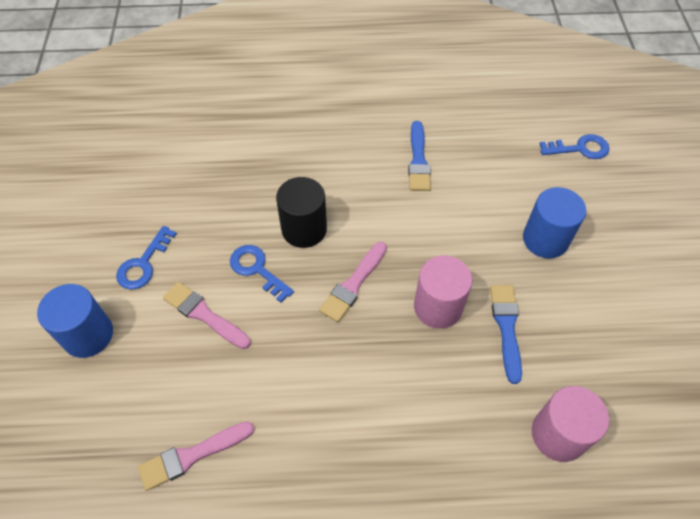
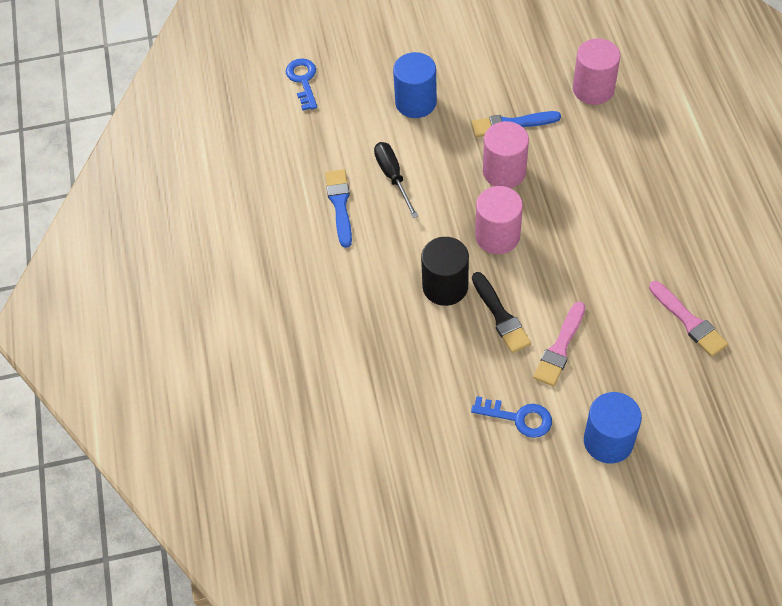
camera: 95 degrees left, 0 degrees up
blue key [230,245,294,303] -> black brush [472,272,531,353]
pink brush [319,242,387,322] -> pink cylinder [475,186,523,254]
blue brush [408,121,431,191] -> blue brush turned 90 degrees counterclockwise [325,169,352,248]
none -> black screwdriver [374,142,418,218]

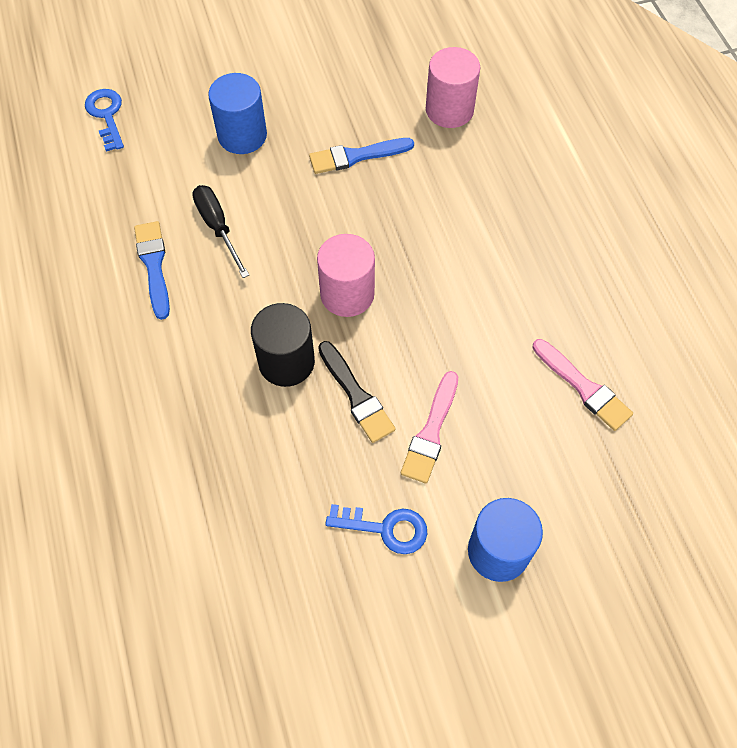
camera: 10 degrees left, 5 degrees up
pink cylinder [483,121,529,188] -> none

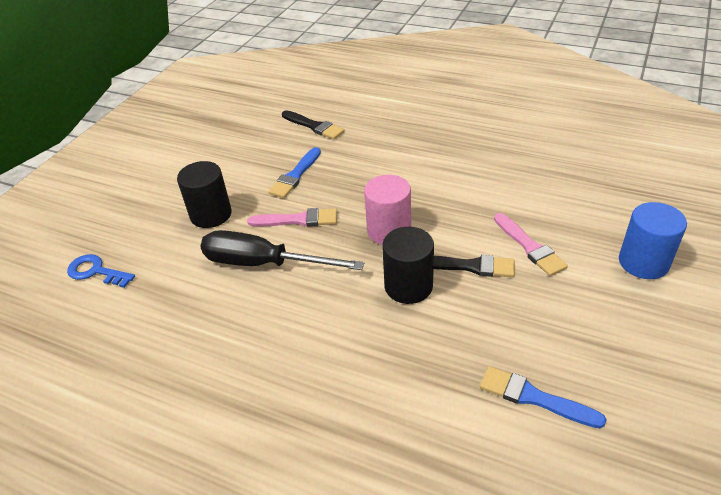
camera: 45 degrees left, 20 degrees down
blue brush [134,221,170,320] -> blue brush moved to [480,366,607,428]
black screwdriver [192,185,249,278] -> black screwdriver [200,230,364,270], size x1.62
blue cylinder [208,73,267,154] -> black cylinder [177,161,232,228]
blue key [326,504,427,554] -> none
pink cylinder [426,47,480,128] -> black brush [282,110,345,139]
pink brush [532,339,633,431] -> pink brush moved to [247,208,337,227]

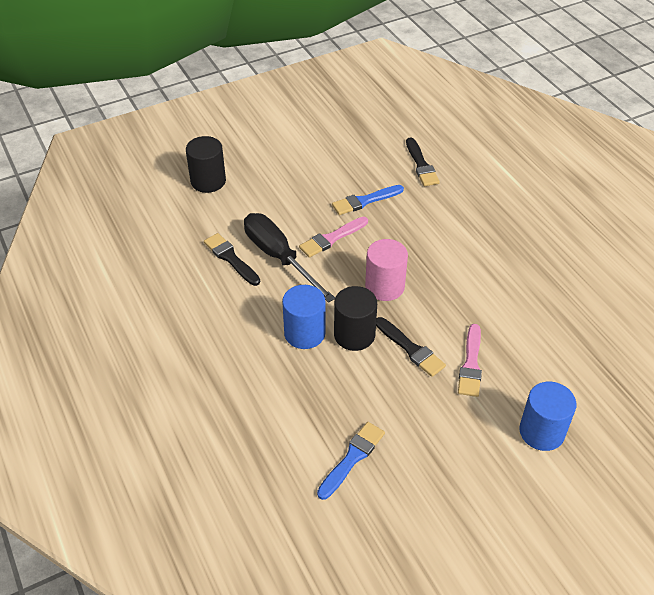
camera: 35 degrees right, 5 degrees up
blue key [67,254,135,288] -> none
black cylinder [177,161,232,228] -> black cylinder moved to [186,136,226,193]
pink brush [247,208,337,227] -> pink brush turned 105 degrees clockwise [299,217,368,258]
blue brush [480,366,607,428] -> blue brush turned 60 degrees clockwise [317,422,385,500]
none -> black brush [204,233,260,286]
none -> blue cylinder [282,285,326,349]

